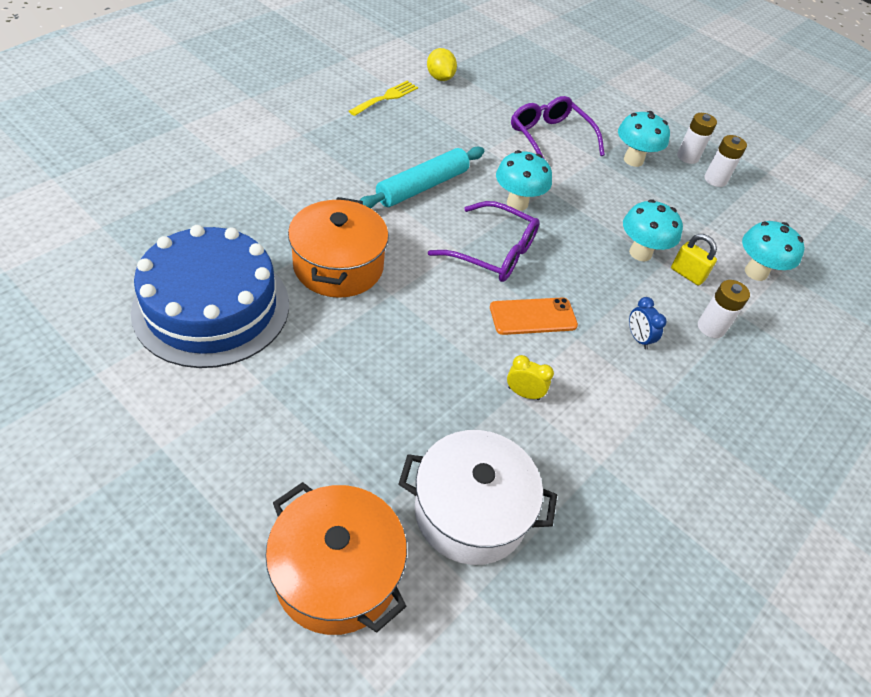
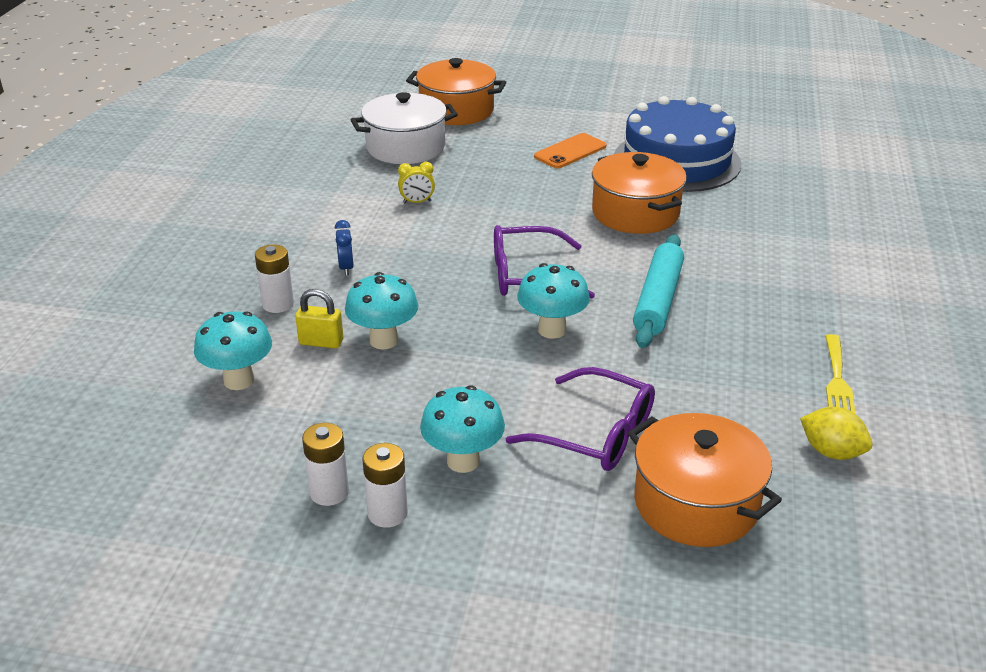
camera: 155 degrees right, 15 degrees down
orange phone [490,298,578,335] -> orange phone moved to [534,133,606,168]
blue clock [629,297,667,349] -> blue clock turned 45 degrees clockwise [335,220,354,275]
none -> orange pot [628,413,782,547]

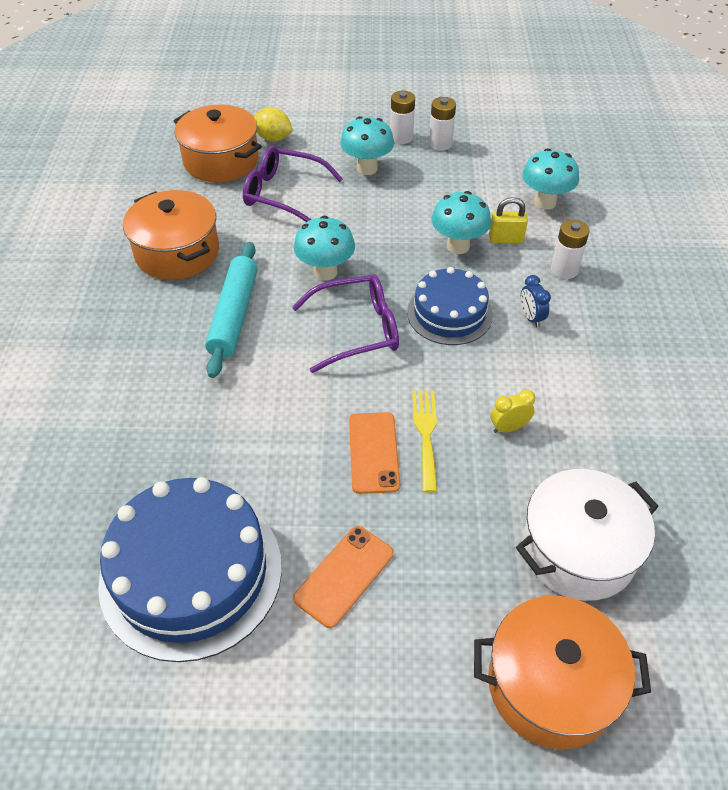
camera: 170 degrees right, 15 degrees up
orange pot [592,152,687,234] -> orange pot moved to [123,190,219,280]
yellow lemon [800,407,873,460] -> yellow lemon moved to [253,107,293,141]
yellow fork [825,334,855,414] -> yellow fork moved to [412,391,437,493]
none -> orange phone [349,412,400,494]
none -> blue cake [407,267,493,345]

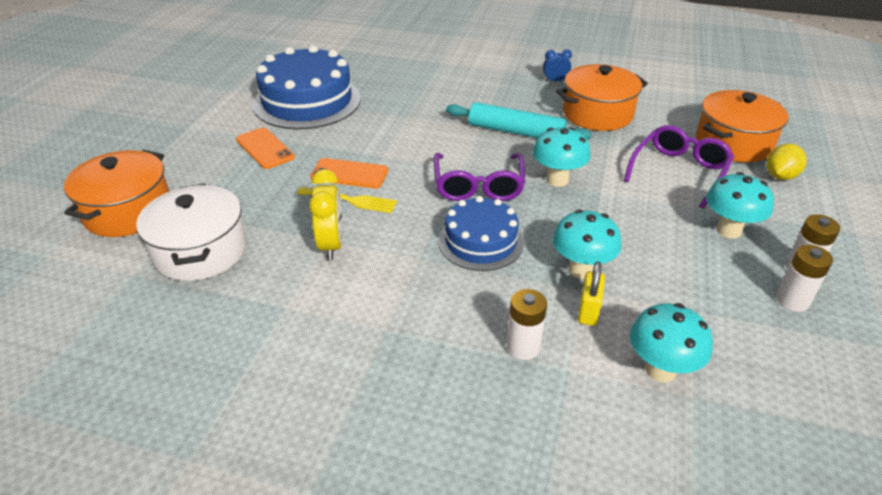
camera: 105 degrees right, 10 degrees down
yellow clock [491,389,535,433] -> yellow clock [309,169,343,260], size x1.67
blue clock [521,275,551,327] -> blue clock moved to [543,49,572,81]

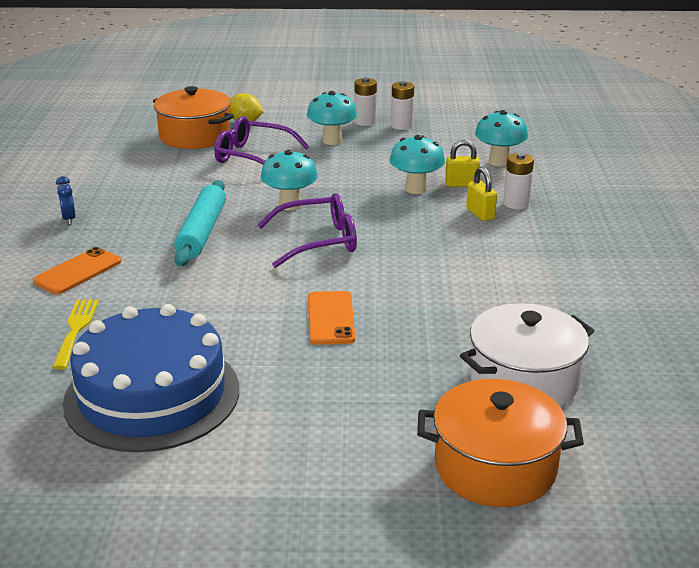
camera: 105 degrees left, 10 degrees down
orange phone [236,128,295,169] -> orange phone moved to [33,247,121,295]
yellow fork [297,187,397,213] -> yellow fork moved to [52,299,99,370]
yellow clock [309,169,343,260] -> none
blue cake [438,196,524,271] -> none
orange pot [556,64,648,131] -> none
none -> yellow padlock [466,167,497,221]

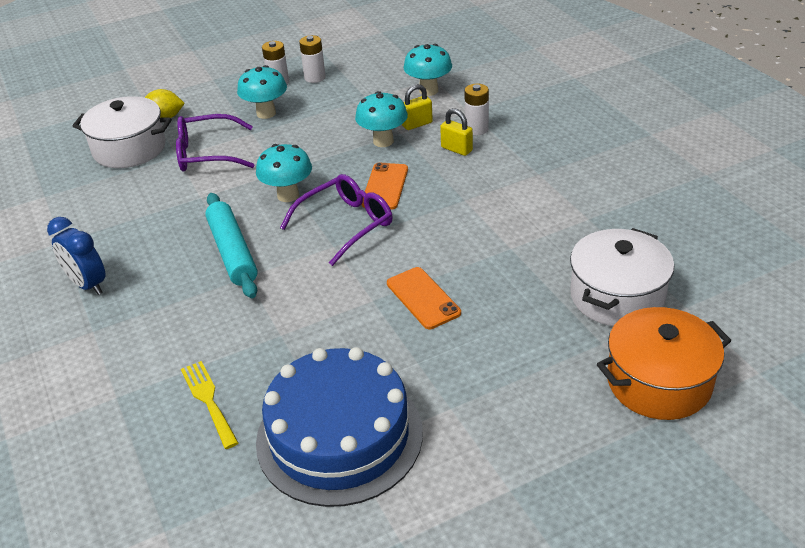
camera: 25 degrees left, 10 degrees up
orange phone [33,247,121,295] -> orange phone moved to [361,163,408,210]
blue clock [56,176,76,225] -> blue clock [47,217,106,295], size x1.67
orange pot [153,86,234,149] -> white pot [73,96,172,168]

